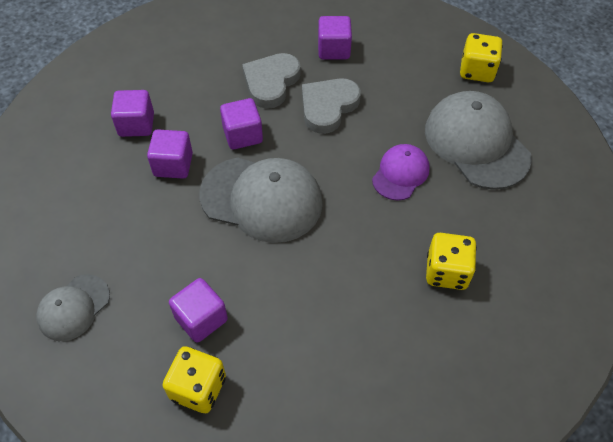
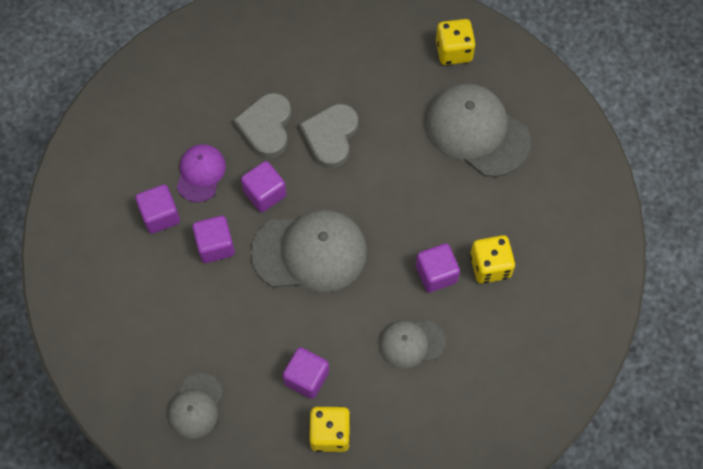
camera: 20 degrees left, 10 degrees up
purple cube [318,16,352,59] -> purple cube moved to [416,243,460,292]
purple cap [372,144,430,201] -> purple cap moved to [177,144,226,202]
none -> grey cap [379,320,446,369]

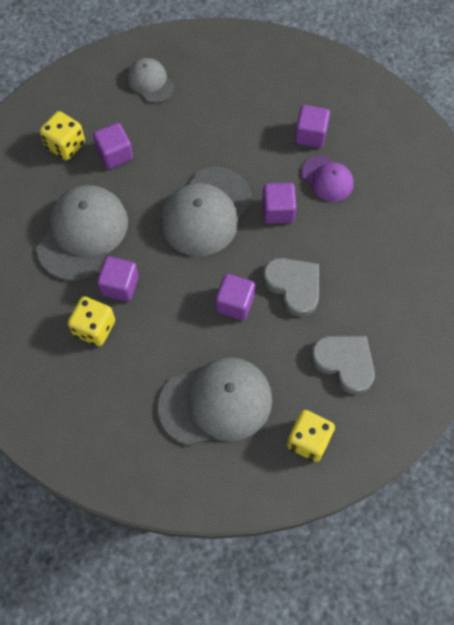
camera: 125 degrees right, 0 degrees up
purple cube [192,216,235,263] -> purple cube moved to [215,274,255,320]
grey heart [234,93,291,158] -> grey heart moved to [311,336,375,395]
grey cap [379,320,446,369] -> grey cap [36,185,128,281], size x1.80

